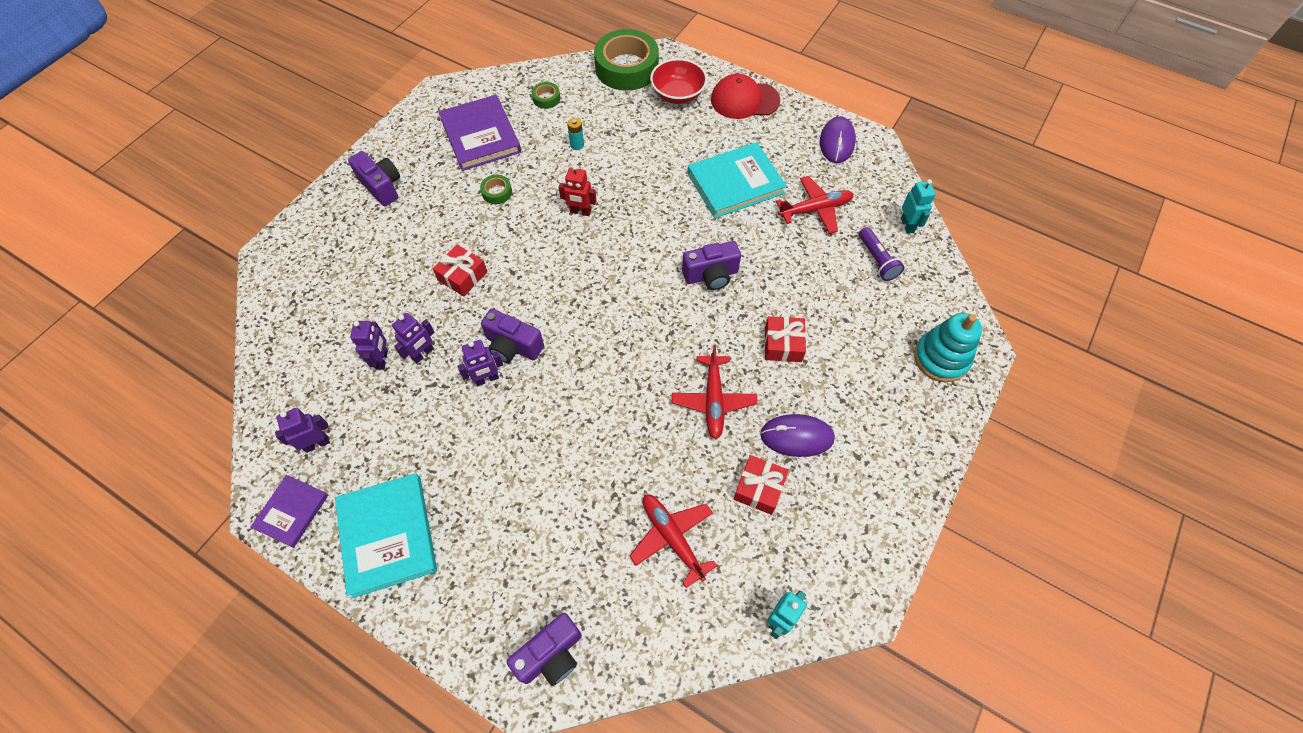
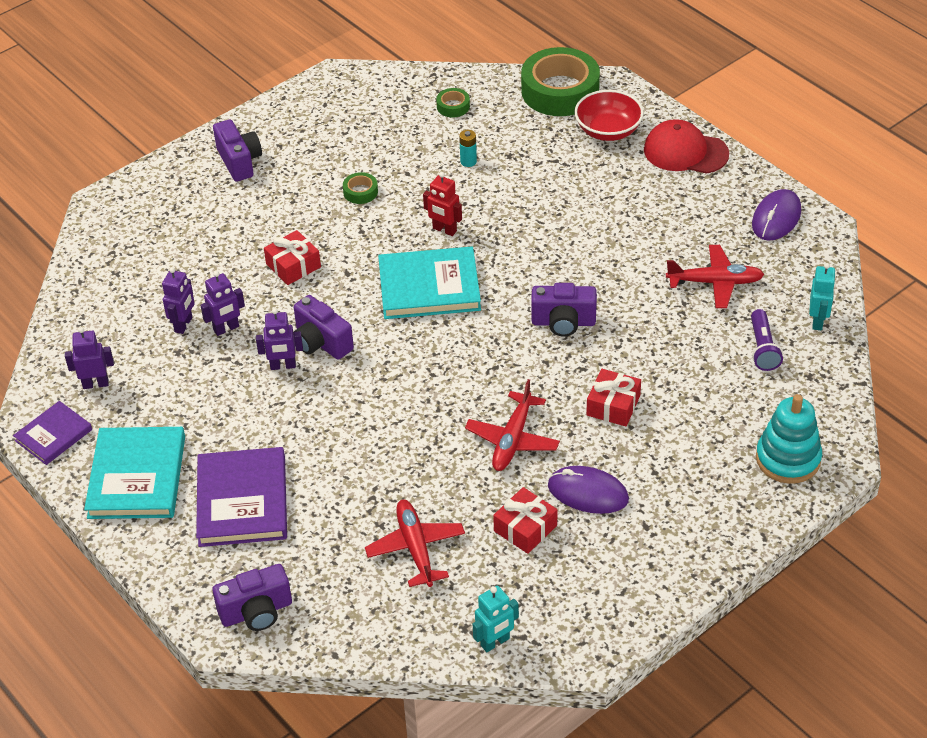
camera: 20 degrees right, 15 degrees down
purple book [439,95,521,171] -> purple book moved to [196,447,287,547]
turquoise book [687,142,787,218] -> turquoise book moved to [378,246,481,319]

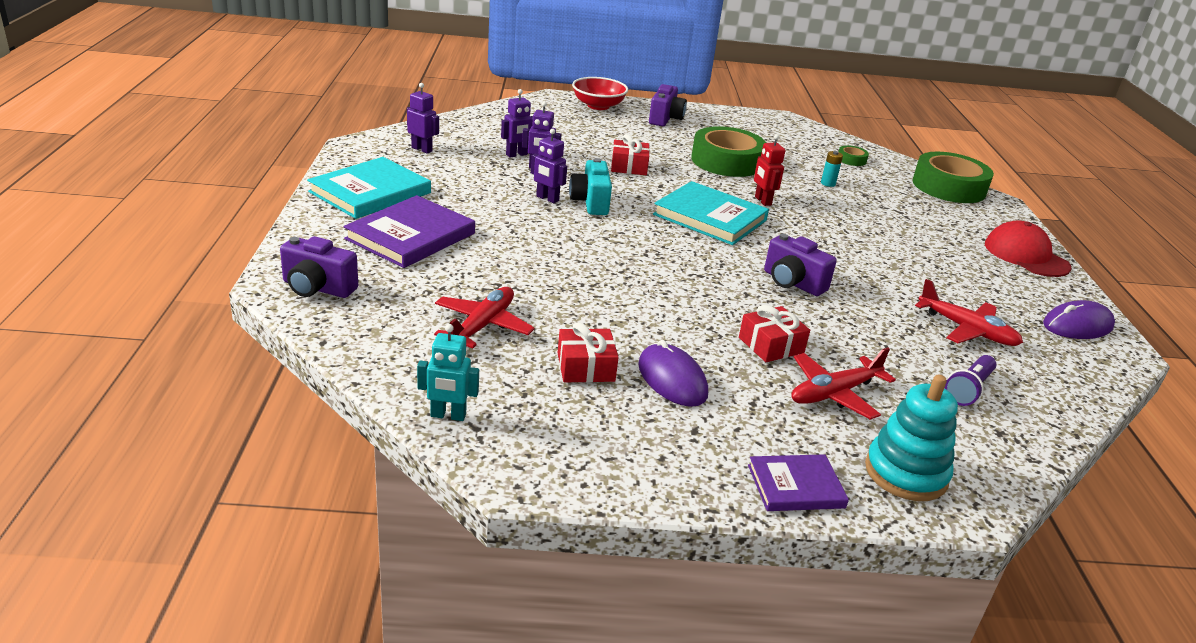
camera: 35 degrees right, 15 degrees down
purple book [13,401,92,465] -> purple book moved to [748,454,849,511]
purple camera [294,295,354,360] -> turquoise camera [569,158,612,215]
green tape [343,172,378,204] -> green tape [691,126,766,177], size x2.36
red plane [465,379,560,471] -> red plane moved to [791,348,896,420]
red bowl [574,90,644,141] -> red bowl moved to [572,77,628,110]
turquoise robot [809,263,836,330] -> none

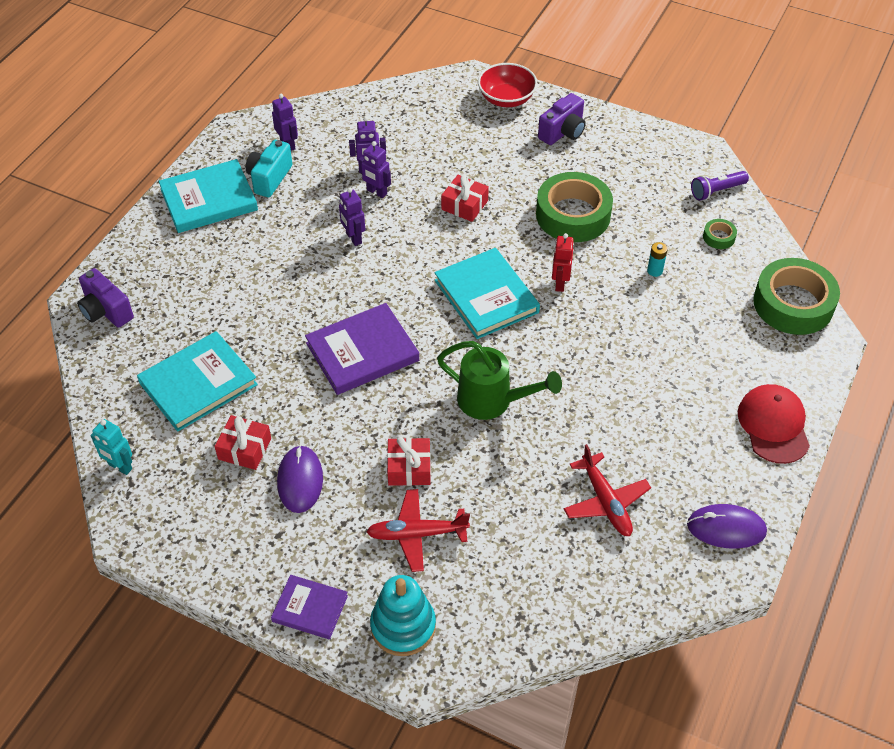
camera: 30 degrees right, 20 degrees up
purple book [344,195,475,268] -> purple book moved to [305,303,419,395]
red plane [434,287,535,348] -> turquoise book [137,331,258,432]
turquoise camera [569,158,612,215] -> turquoise camera moved to [246,140,292,197]
purple camera [764,234,837,296] -> green watering can [437,341,562,420]
purple flashlight [945,355,996,406] -> purple flashlight moved to [691,171,749,201]

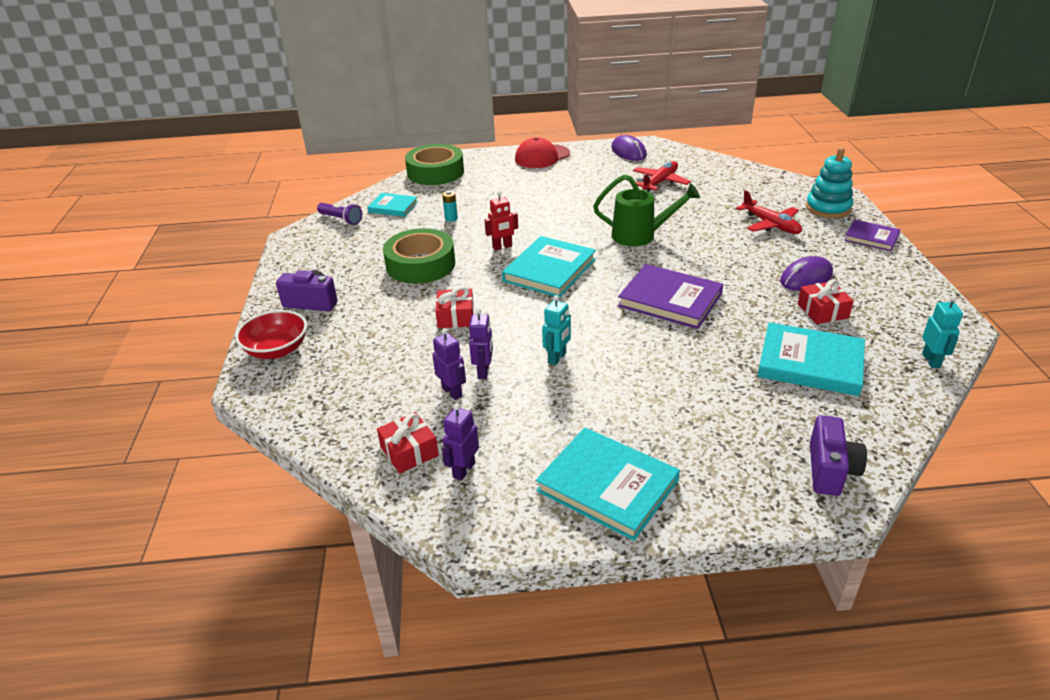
camera: 120 degrees left, 15 degrees down
turquoise camera [246,140,292,197] -> none
purple book [271,575,348,639] -> purple book turned 45 degrees counterclockwise [844,220,900,251]
purple robot [339,188,365,246] -> turquoise robot [542,295,571,365]
red gift [387,437,431,486] -> red gift moved to [377,412,439,474]
green watering can [437,341,562,420] -> green watering can turned 105 degrees clockwise [593,174,700,246]
green tape [703,219,737,249] -> turquoise book [367,193,418,217]

